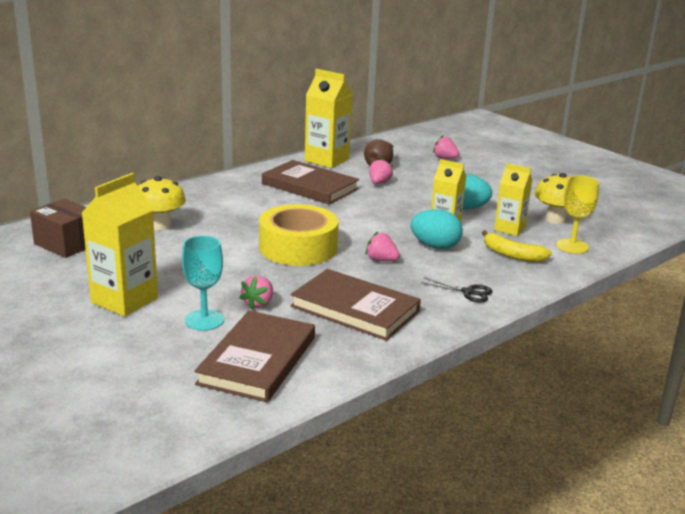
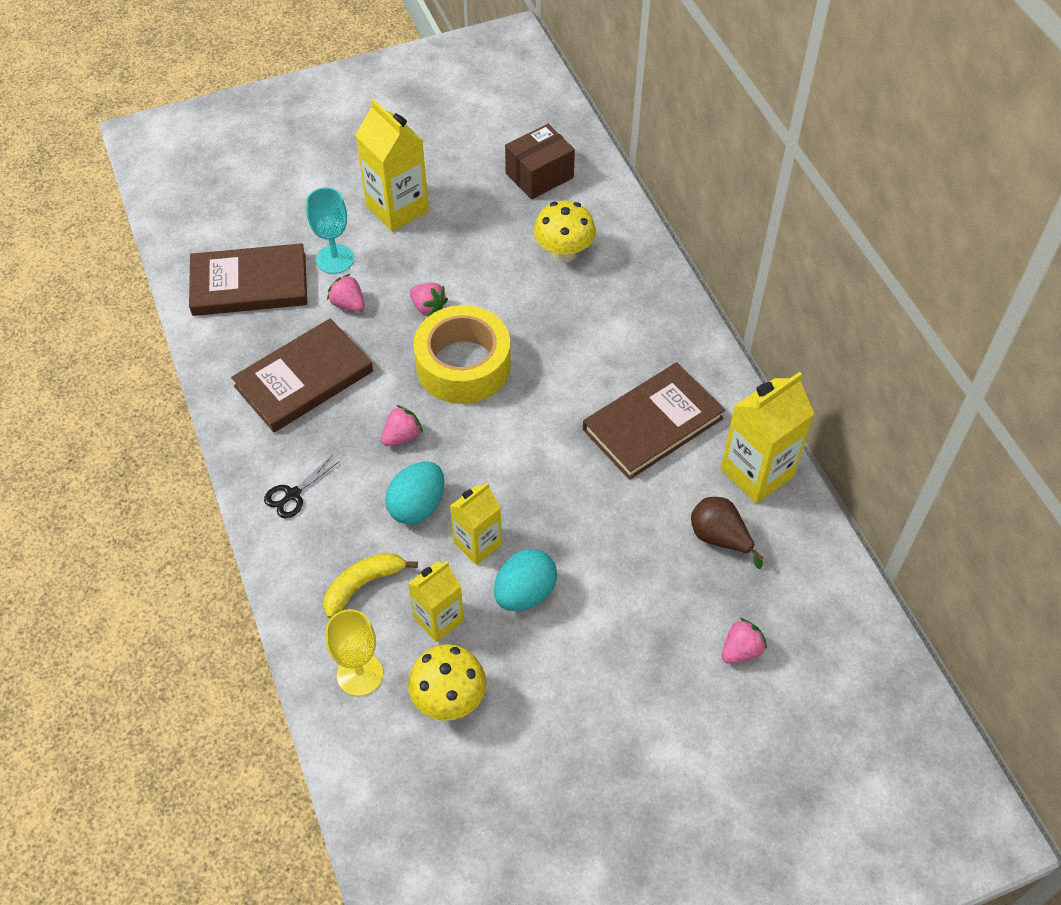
camera: 110 degrees right, 30 degrees up
brown book [194,311,315,402] -> brown book turned 45 degrees counterclockwise [189,243,307,316]
pink strawberry [369,158,393,184] -> pink strawberry moved to [410,283,448,316]

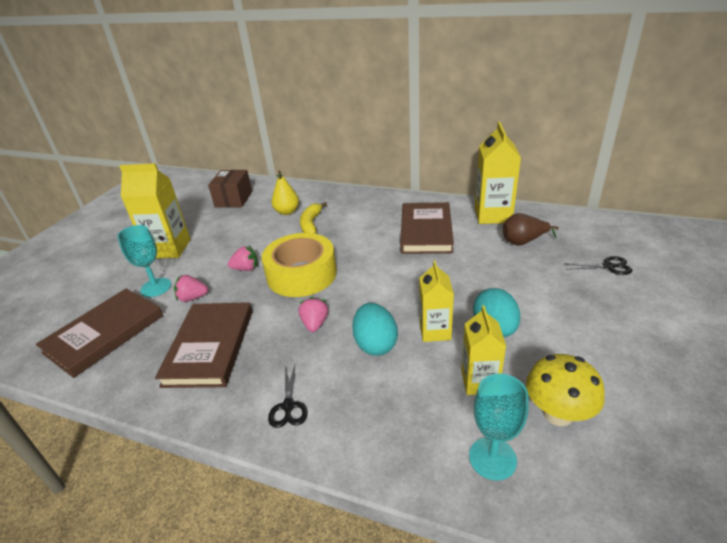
camera: 45 degrees left, 20 degrees down
yellow banana [323,553,418,618] -> yellow banana moved to [300,202,327,234]
yellow goblet [326,609,383,696] -> turquoise goblet [469,373,529,481]
yellow mushroom [534,201,596,263] -> yellow pear [272,171,299,215]
pink strawberry [722,618,767,664] -> black scissors [564,256,632,275]

